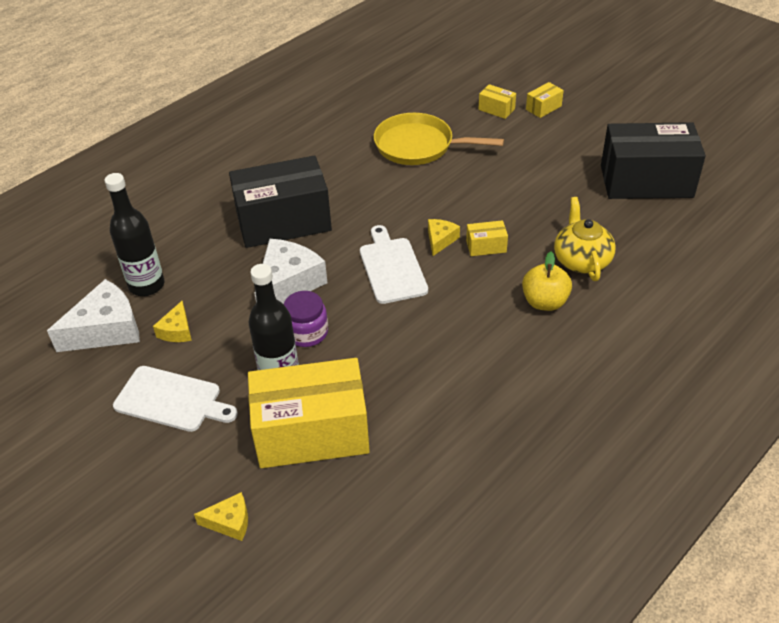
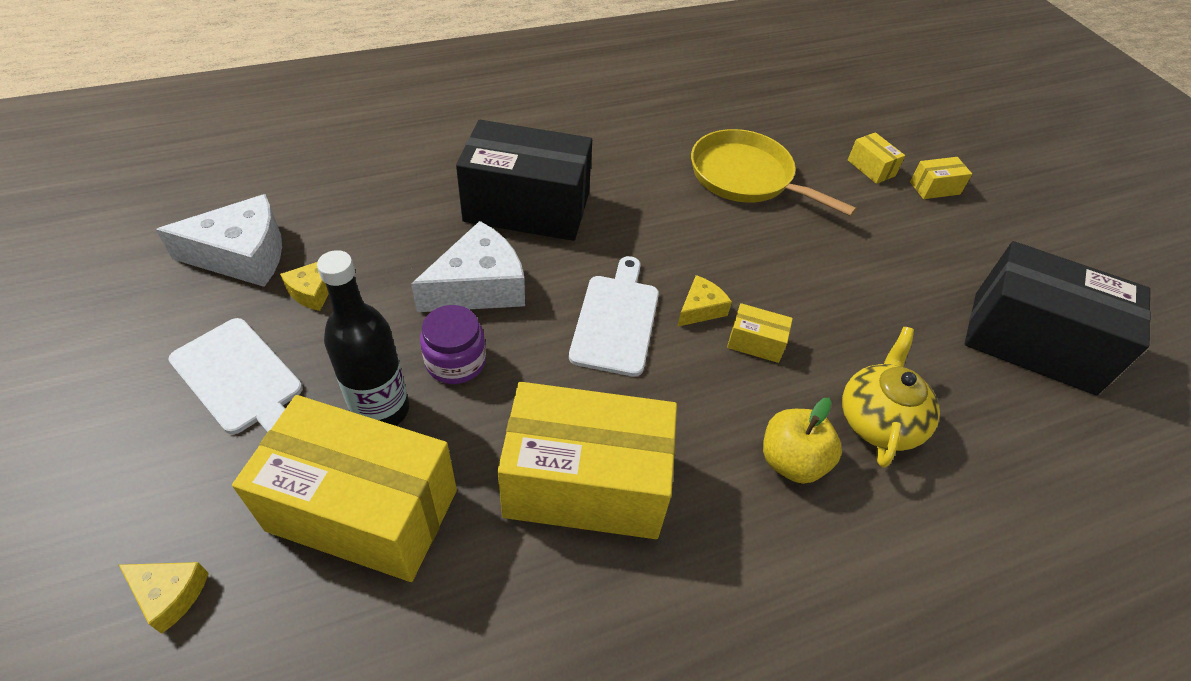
camera: 20 degrees right, 5 degrees up
black bottle [104,173,165,296] -> none
none -> yellow box [498,382,677,539]

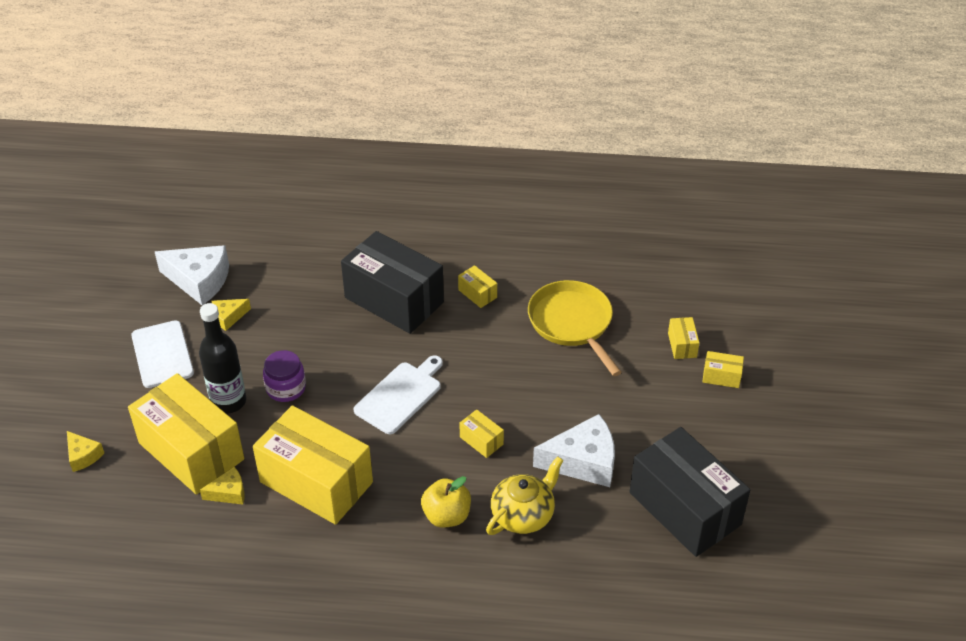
camera: 30 degrees right, 5 degrees down
white cheese [411,221,525,312] -> white cheese moved to [533,414,615,487]
yellow cheese [677,275,732,327] -> yellow cheese moved to [200,467,245,505]
none -> yellow box [458,265,497,308]

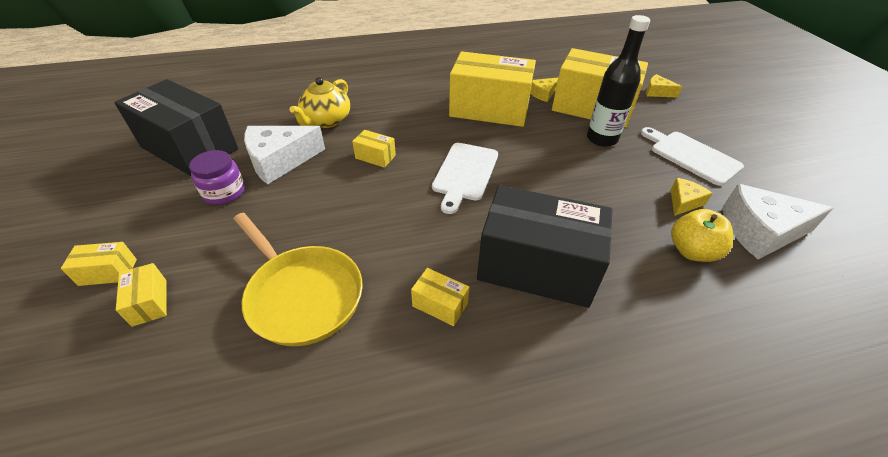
camera: 160 degrees right, 0 degrees up
purple jar [263,350,306,402] -> purple jar moved to [189,150,245,205]
yellow apple [421,476,471,528] -> yellow apple moved to [671,209,733,262]

